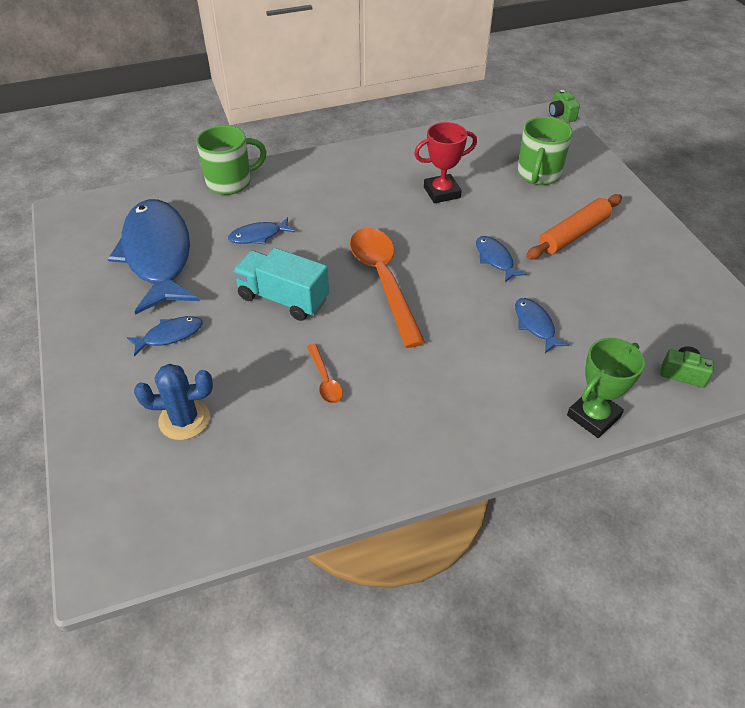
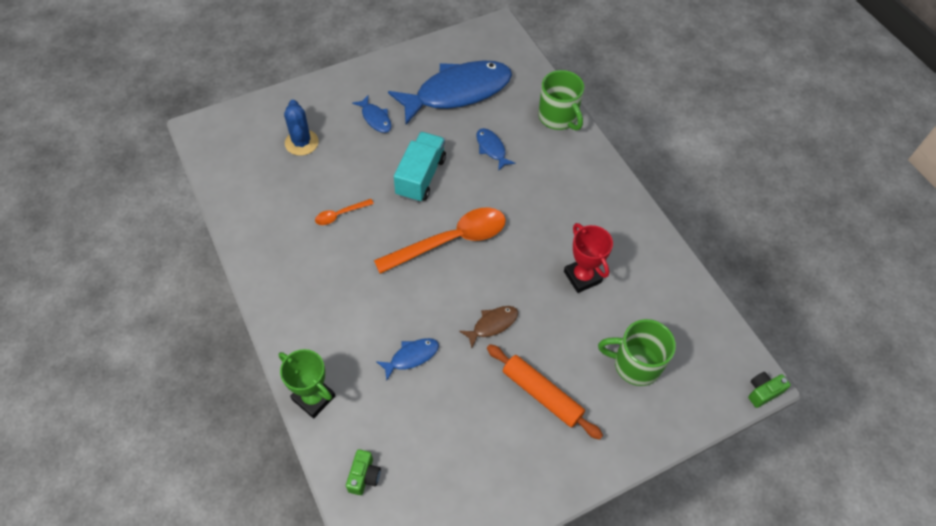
camera: 80 degrees right, 10 degrees up
blue fish [476,236,527,282] -> brown fish [459,306,518,348]

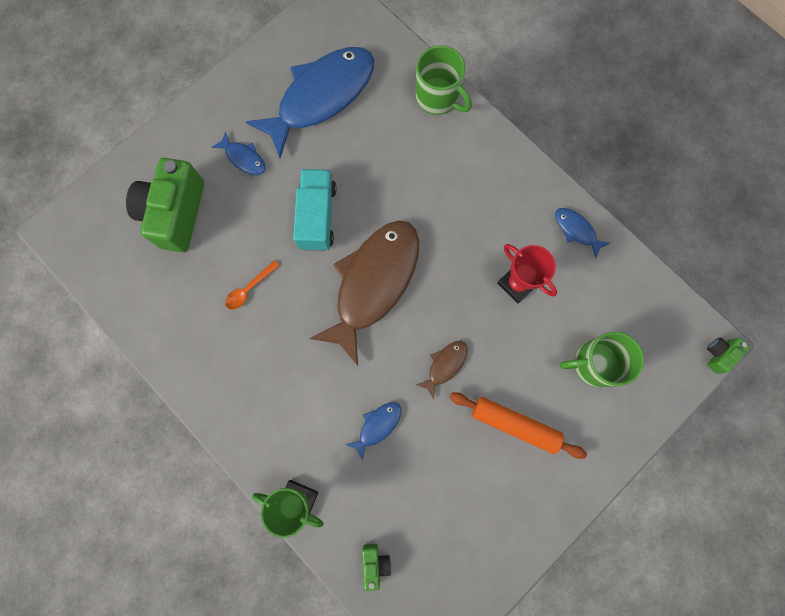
camera: 15 degrees left, 20 degrees up
blue cactus [284,100,319,156] -> green camera [126,158,204,252]
orange spoon [374,207,506,274] -> brown fish [309,220,419,366]
blue fish [476,128,516,171] -> blue fish moved to [555,208,610,258]

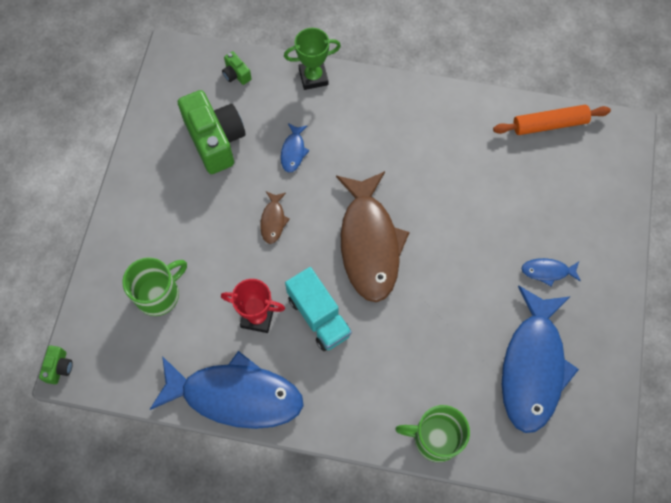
camera: 145 degrees right, 10 degrees down
green camera [126,158,204,252] -> green camera moved to [178,90,246,174]
orange spoon [225,260,280,310] -> none
turquoise truck [293,169,337,251] -> turquoise truck moved to [285,267,352,351]
orange rolling pin [450,392,587,459] -> orange rolling pin moved to [493,105,611,135]
blue fish [555,208,610,258] -> blue fish [149,351,304,429], size x2.41

